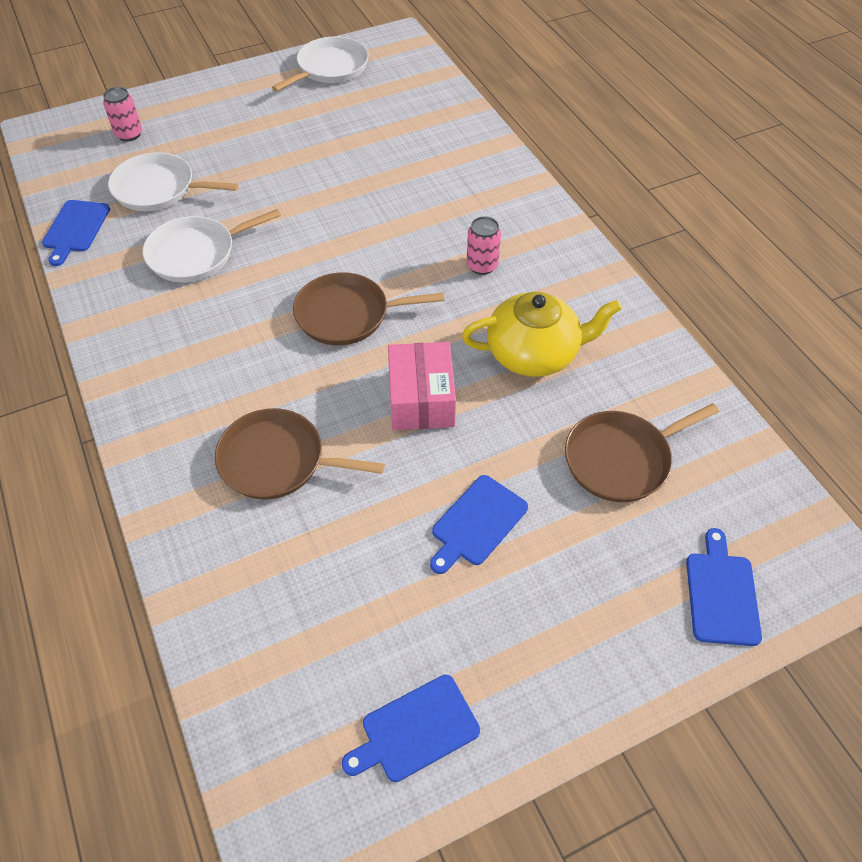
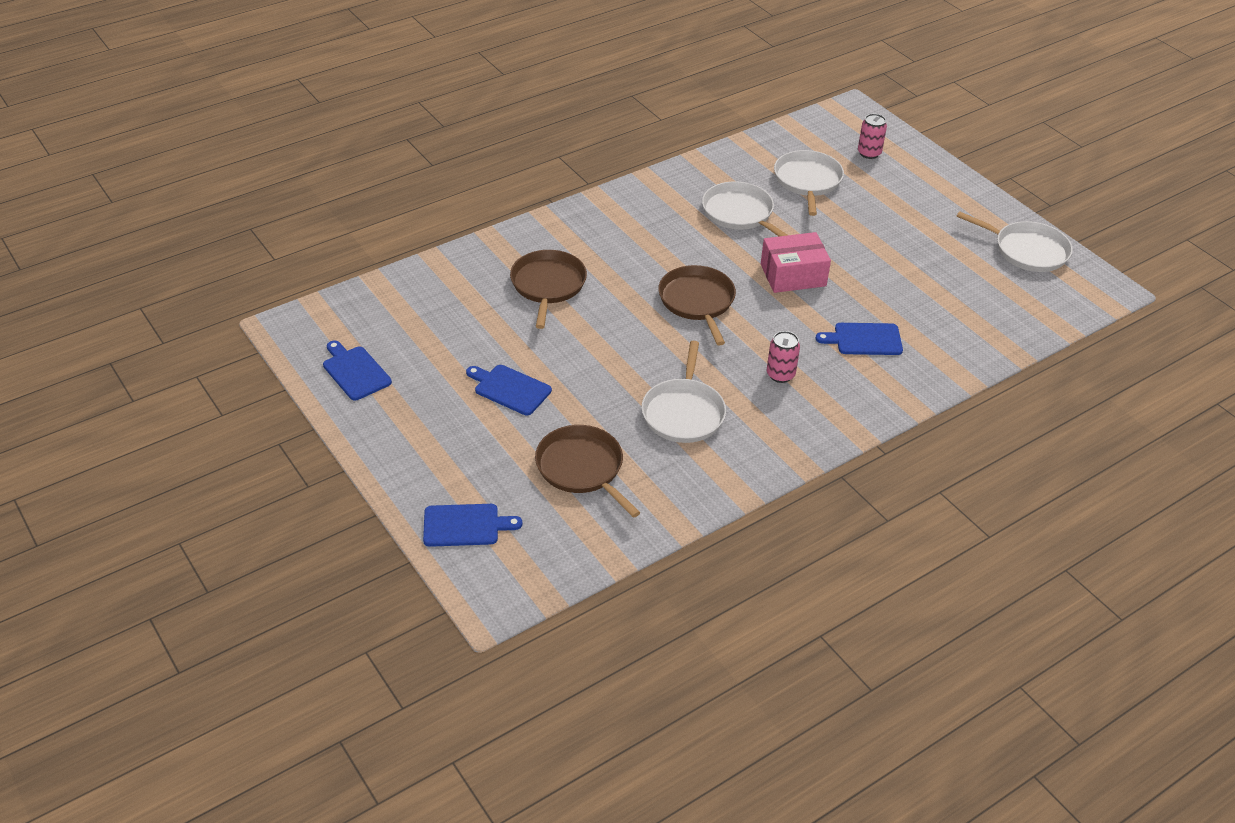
camera: 80 degrees right, 10 degrees down
blue cutting board [42,200,110,266] -> blue cutting board moved to [815,323,903,355]
pink box [388,342,456,430] -> pink box moved to [761,232,831,293]
yellow teapot [462,292,622,377] -> white pan [642,341,726,443]

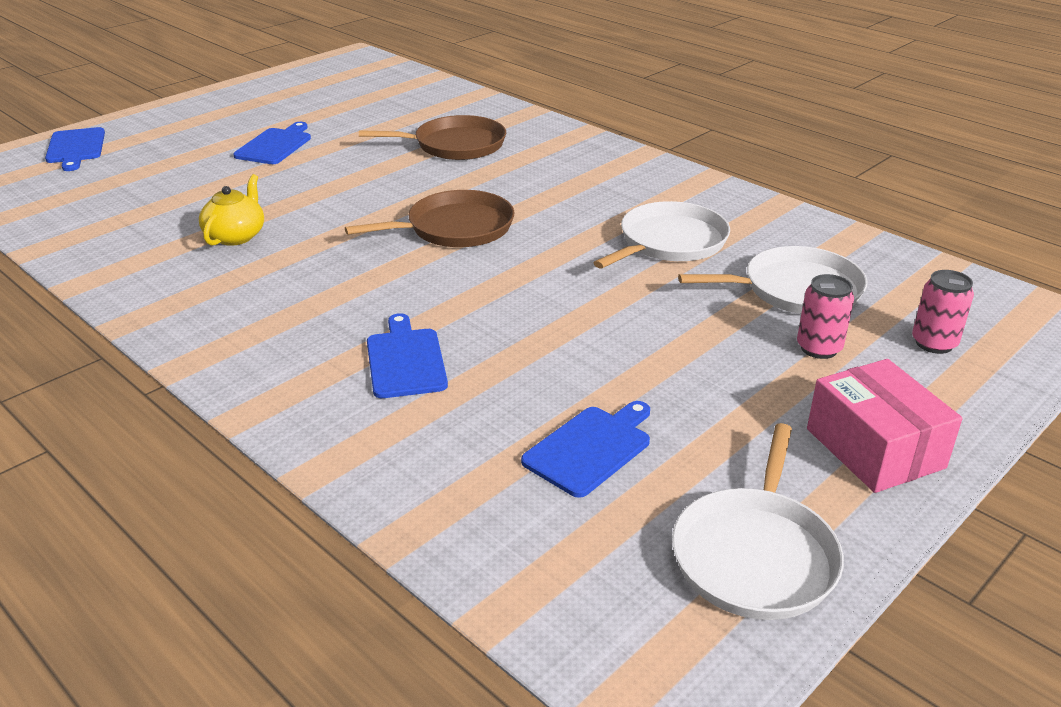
camera: 80 degrees right, 10 degrees down
blue cutting board [323,341,392,401] -> blue cutting board moved to [521,401,650,498]
brown pan [535,425,641,518] -> none
white pan [642,341,726,443] -> yellow teapot [199,174,264,246]
pink box [761,232,831,293] -> pink box moved to [807,359,963,493]
pink can [767,331,800,383] -> pink can moved to [797,274,854,359]

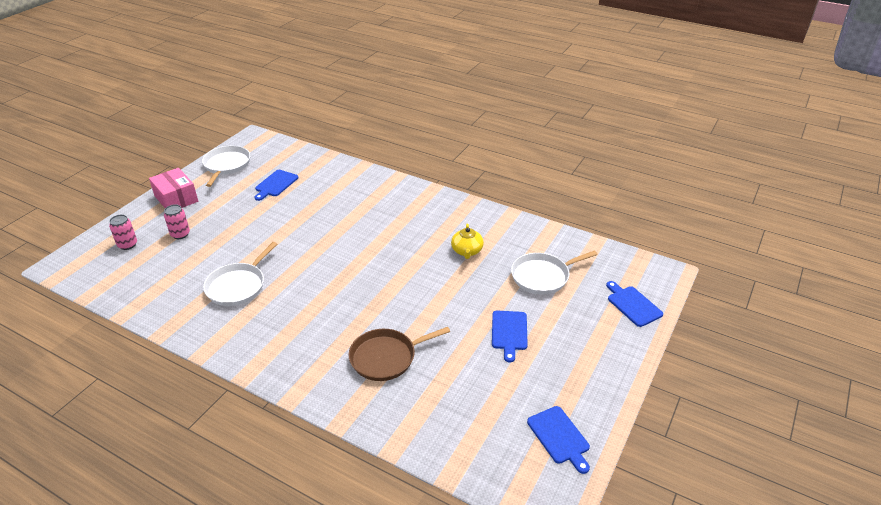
camera: 165 degrees right, 5 degrees up
brown pan [345,190,514,247] -> none
blue cutting board [367,313,448,398] -> blue cutting board moved to [527,406,590,474]
white pan [678,246,867,314] -> white pan moved to [511,250,597,295]

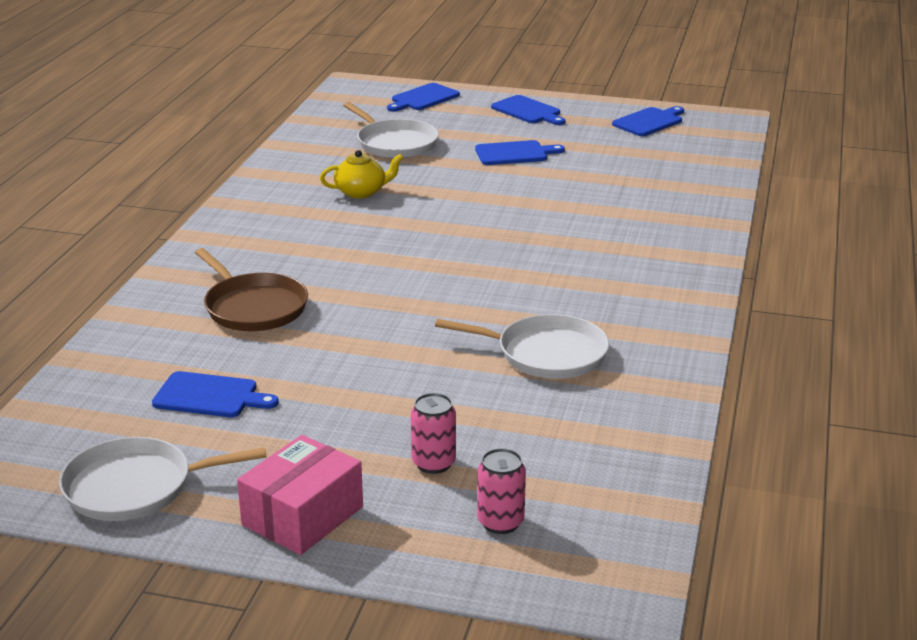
camera: 105 degrees left, 10 degrees down
brown pan [349,327,450,381] -> brown pan moved to [195,248,308,331]
none -> blue cutting board [491,95,565,125]

